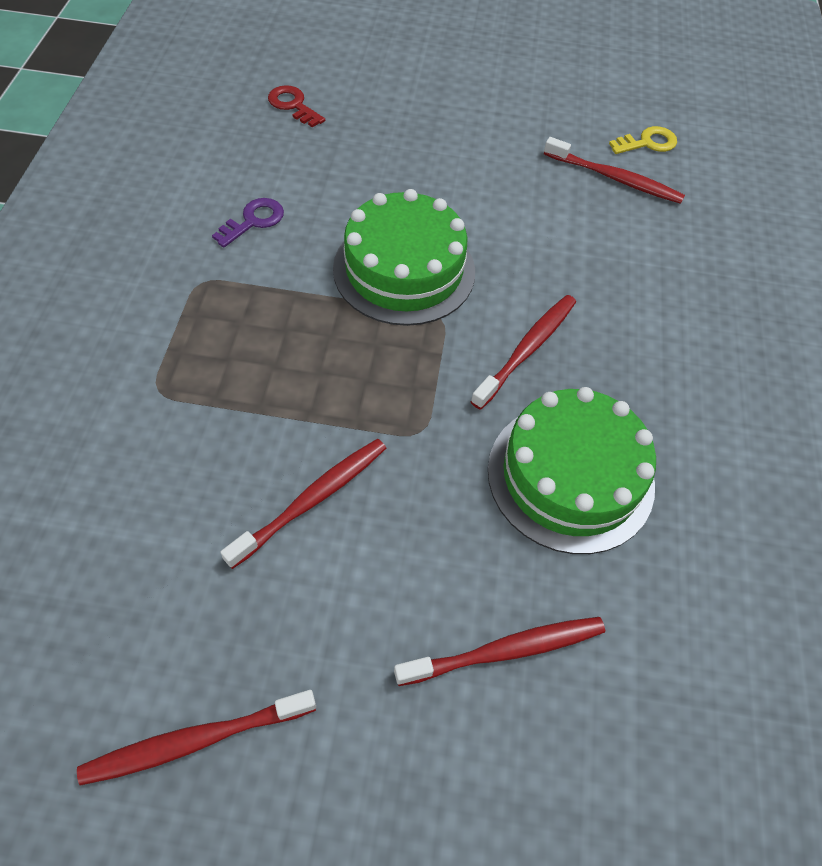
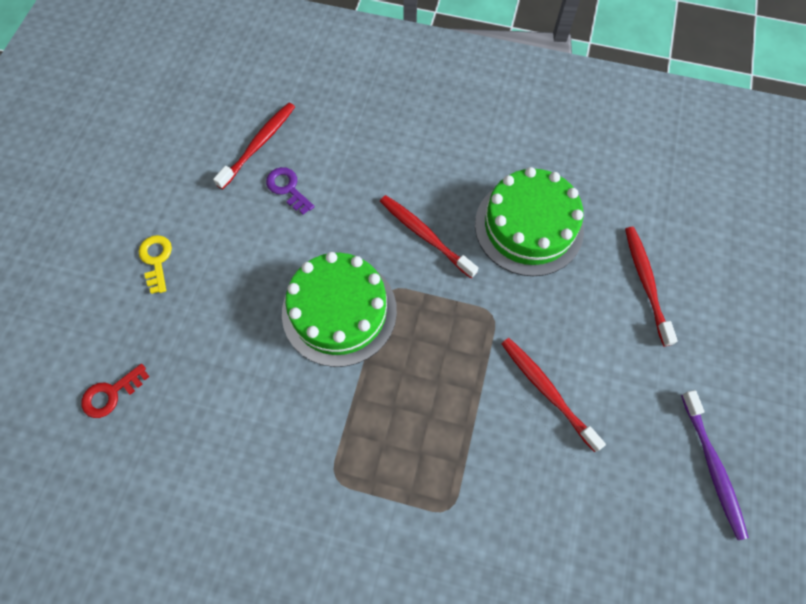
camera: 80 degrees left, 10 degrees up
red toothbrush [77,690,316,786] -> purple toothbrush [681,390,749,540]
purple key [212,198,284,248] -> purple key moved to [266,167,314,215]
yellow key [609,126,677,154] -> yellow key moved to [139,235,172,294]

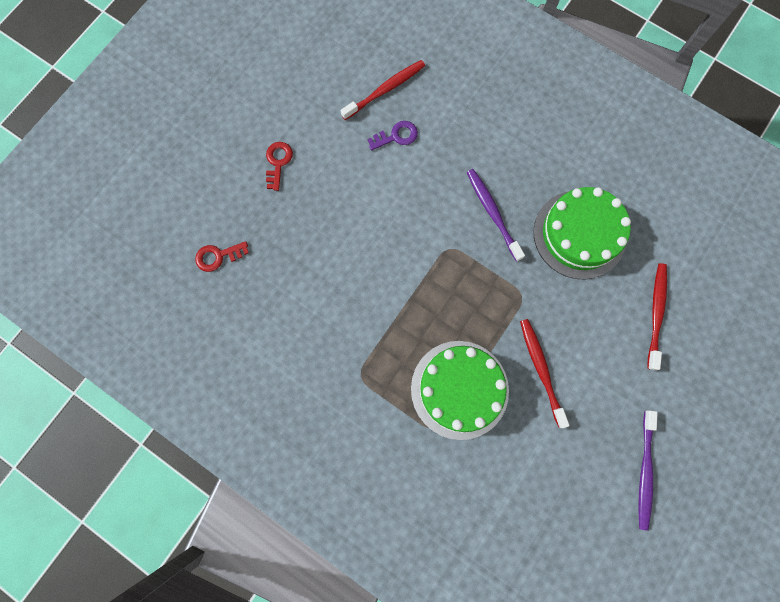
camera: 20 degrees right, 10 degrees up
yellow key [139,235,172,294] -> red key [266,142,293,191]
purple key [266,167,314,215] -> purple key turned 90 degrees clockwise [367,121,418,151]
green cake [282,252,397,367] -> green cake moved to [411,341,509,440]
red toothbrush [380,195,478,278] -> purple toothbrush [467,169,525,261]

